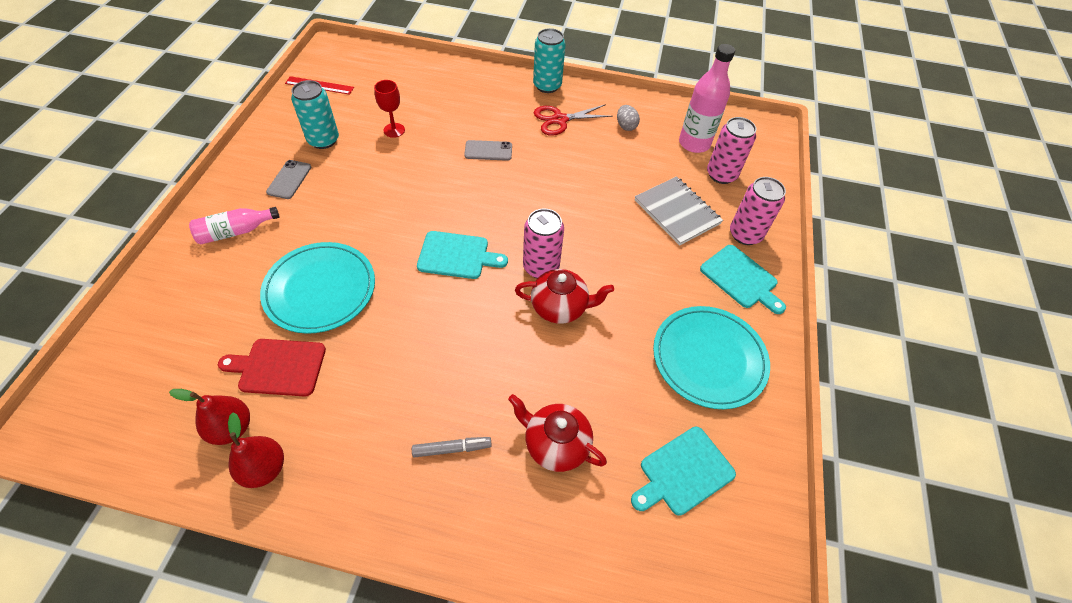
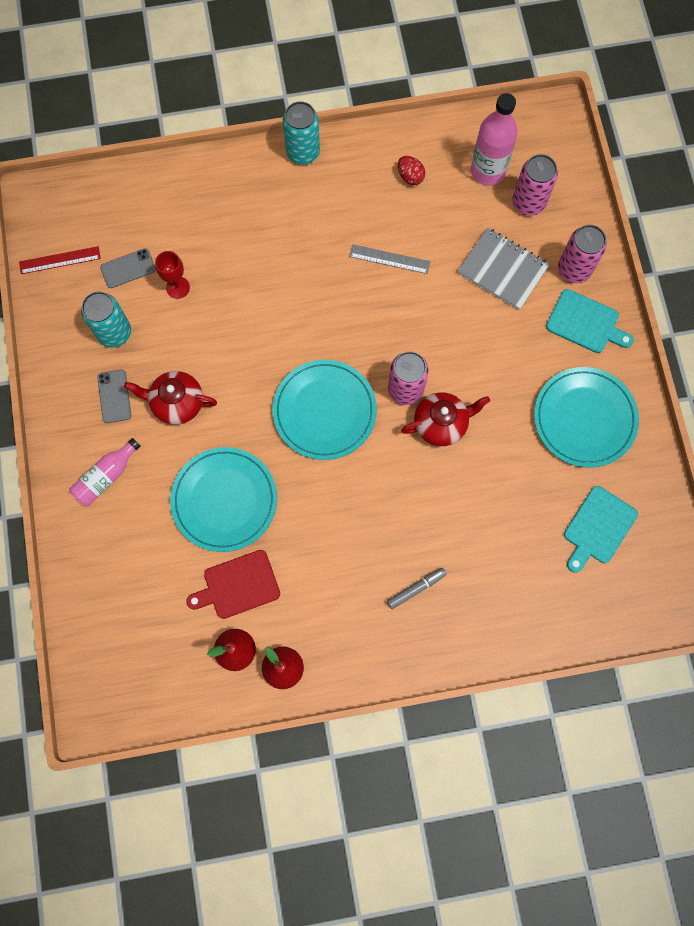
camera: 20 degrees left, 20 degrees up
turquoise cutting board [417,231,508,279] -> turquoise plate [272,360,377,460]
grey phone [464,140,512,161] -> grey phone moved to [100,248,156,288]
red teapot [508,394,607,472] -> red teapot moved to [124,371,217,425]
red scissors [534,104,613,136] -> none
grey egg [617,105,640,131] -> red egg [398,156,425,185]
none -> grey ruler [349,244,430,274]

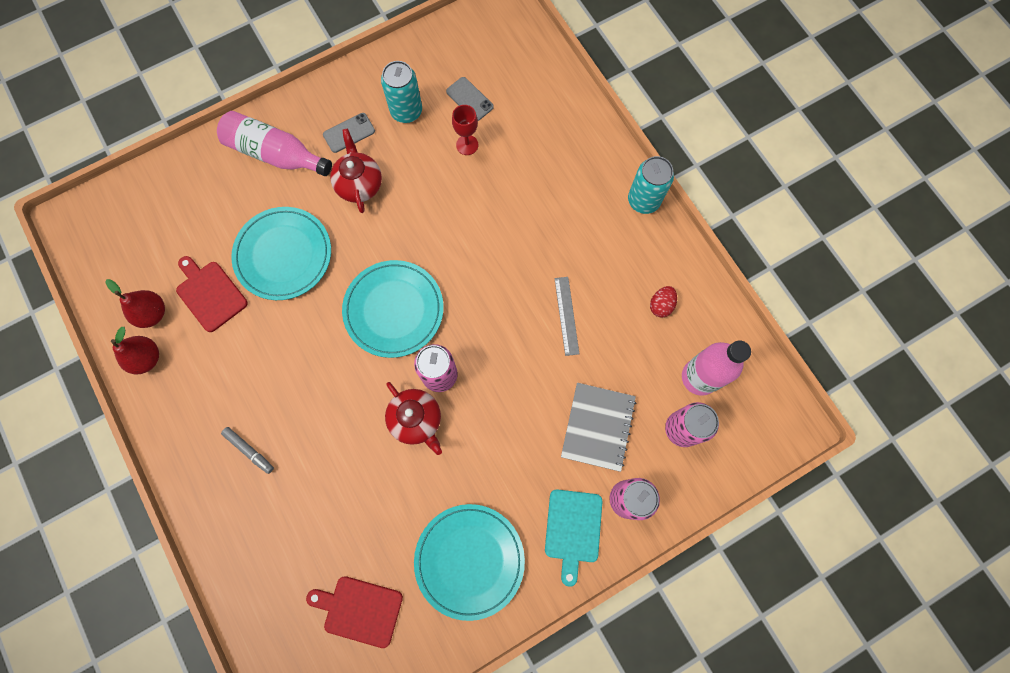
camera: 70 degrees right, 0 degrees up
red ruler [19,246,101,274] -> none
pink bottle [69,438,141,507] -> pink bottle [217,111,332,176], size x1.55
turquoise cutting board [564,486,638,573] -> red cutting board [306,576,403,648]

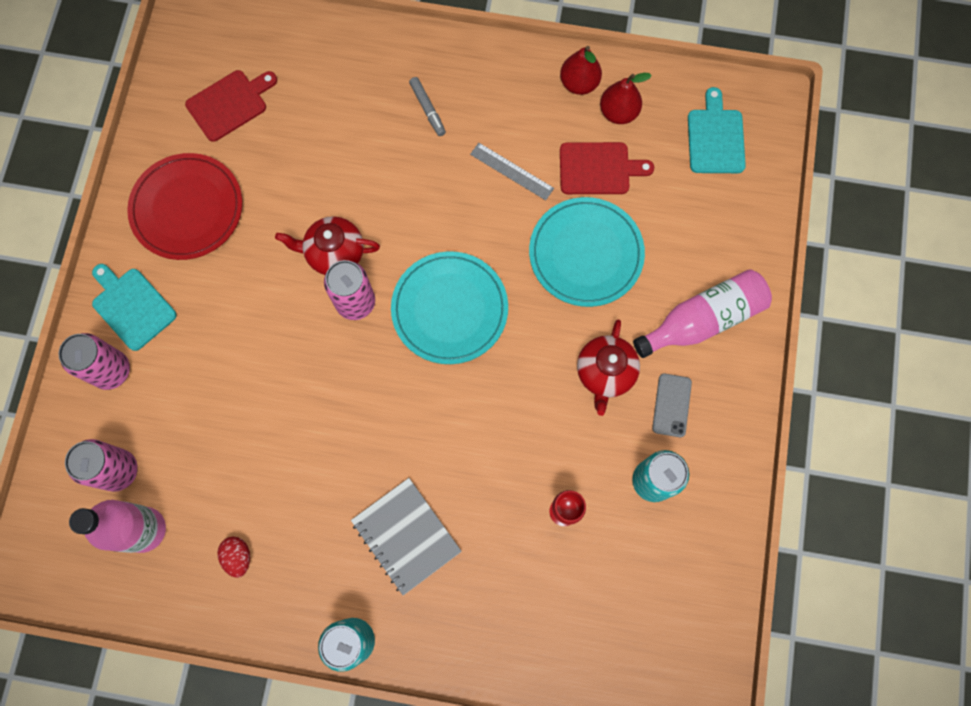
camera: 130 degrees right, 0 degrees up
grey marker [221,427,274,474] -> grey marker turned 105 degrees counterclockwise [409,77,446,136]
red teapot [330,129,382,213] -> red teapot turned 75 degrees clockwise [577,319,640,416]
turquoise plate [414,504,525,621] -> red plate [127,153,242,260]
grey phone [446,77,494,121] -> none
grey ruler [554,277,579,356] -> grey ruler moved to [470,143,554,200]
grey notebook [561,383,636,472] -> grey notebook moved to [351,478,462,595]
none -> turquoise cutting board [688,87,746,173]

